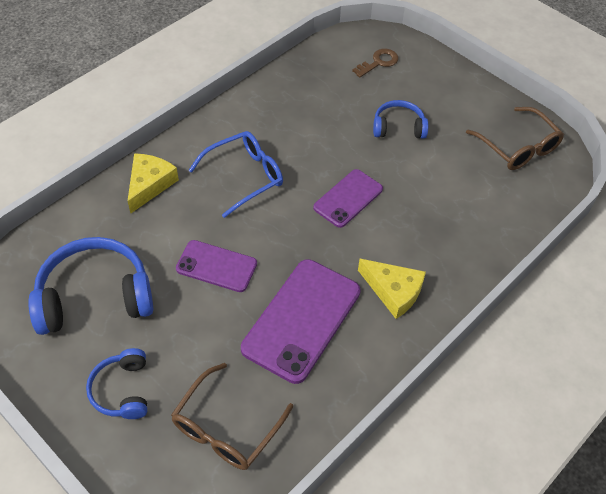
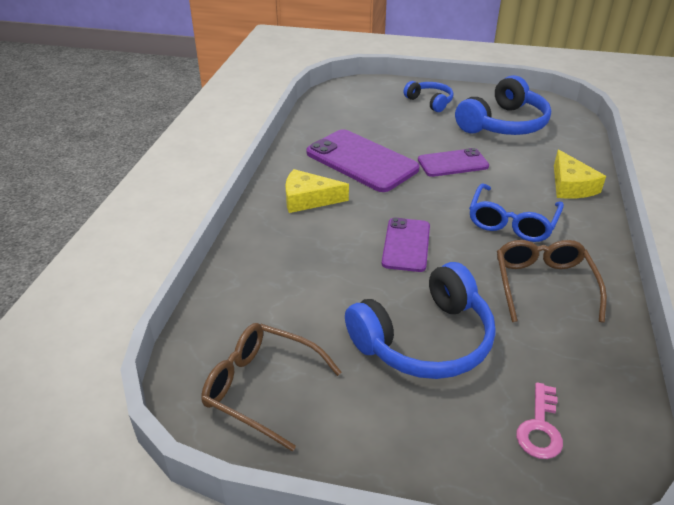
camera: 150 degrees right, 15 degrees down
brown glasses [171,363,293,470] -> brown glasses moved to [497,240,607,323]
purple phone [241,259,361,384] -> purple phone turned 45 degrees counterclockwise [306,129,420,192]
brown key [352,49,398,78] -> pink key [516,382,563,459]
blue headphones [373,100,428,139] -> blue headphones [345,262,496,379], size x1.80

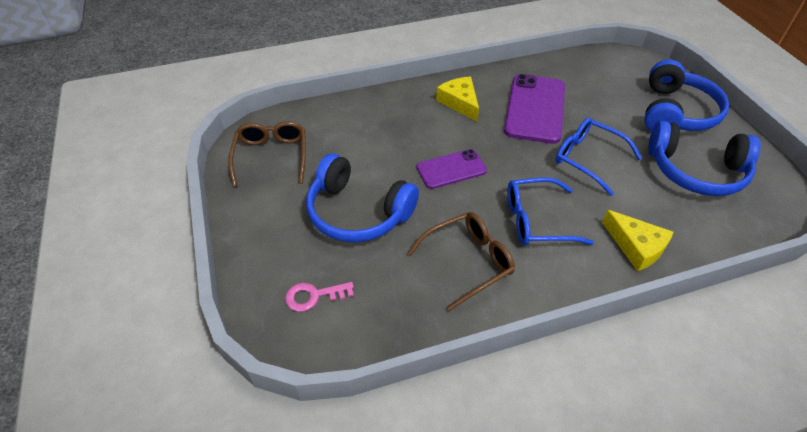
camera: 60 degrees right, 10 degrees up
blue headphones [404,81,454,112] -> blue headphones [644,59,729,132], size x1.80
purple phone [418,148,489,177] -> blue glasses [555,118,642,196]
yellow cheese [554,150,606,199] -> yellow cheese turned 90 degrees counterclockwise [602,210,673,271]

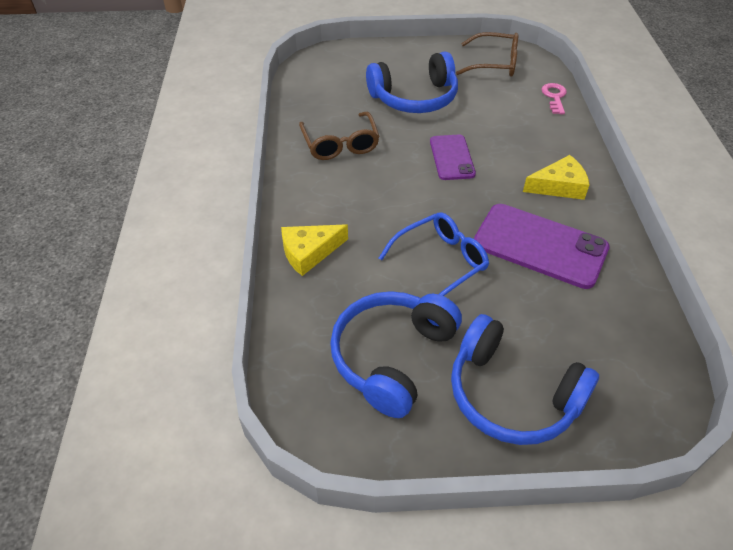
camera: 105 degrees right, 0 degrees up
pink key [285,282,354,312] -> pink key moved to [541,83,567,114]
blue headphones [306,154,419,243] -> blue headphones turned 150 degrees counterclockwise [366,51,458,113]
blue glasses [508,177,594,245] -> none

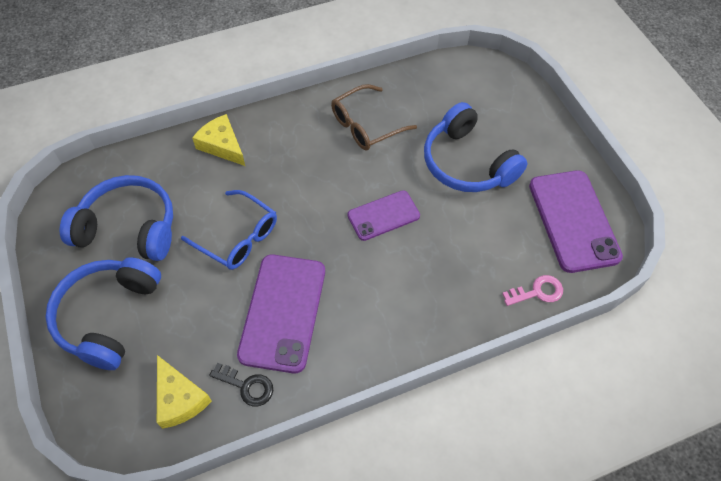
camera: 70 degrees right, 10 degrees up
brown glasses [456,32,519,76] -> purple phone [529,170,623,273]
yellow cheese [523,155,590,200] -> yellow cheese moved to [157,355,212,429]
none -> black key [209,363,273,406]

